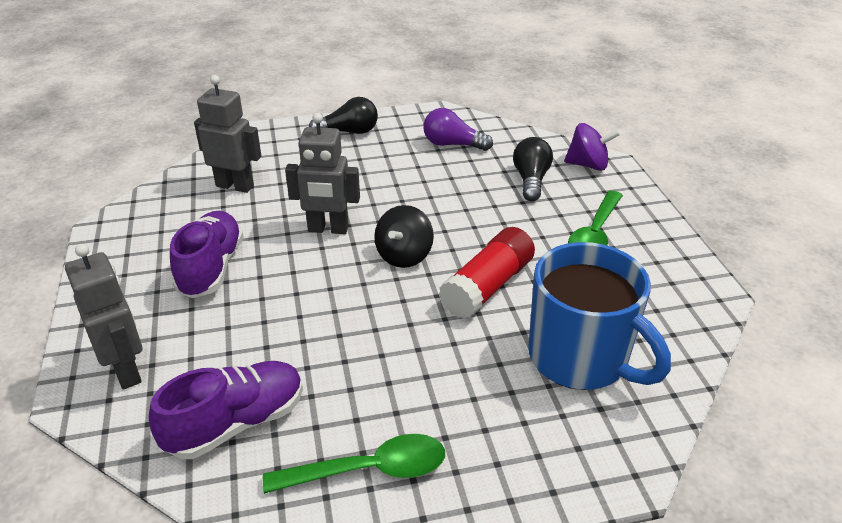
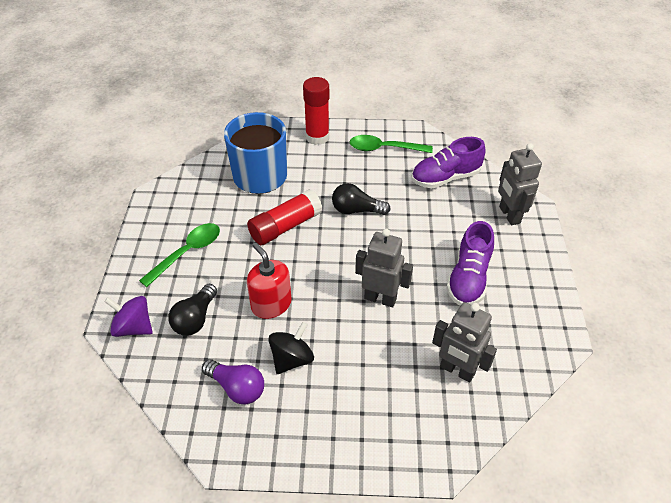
camera: 165 degrees left, 10 degrees up
black light bulb [309,97,378,134] -> black light bulb moved to [332,183,391,215]
black spinning top [374,205,434,268] -> black spinning top moved to [269,322,314,374]
none -> red soap dispenser [247,242,292,319]
none -> red glue stick [303,77,329,145]

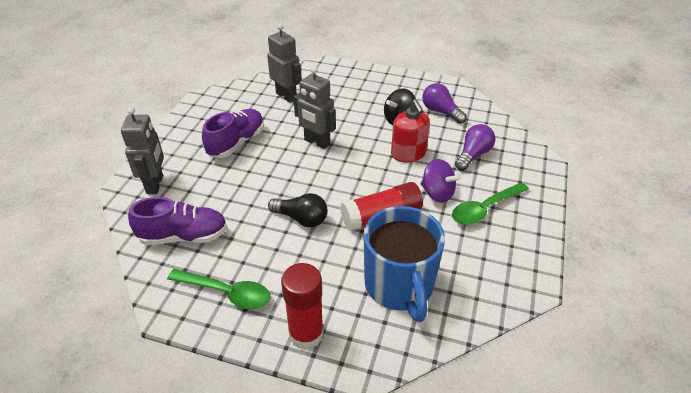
camera: 165 degrees left, 5 degrees down
purple spinning top [104,296,152,337] -> purple spinning top moved to [421,159,461,203]
black light bulb [168,284,217,336] -> purple light bulb [455,124,495,171]

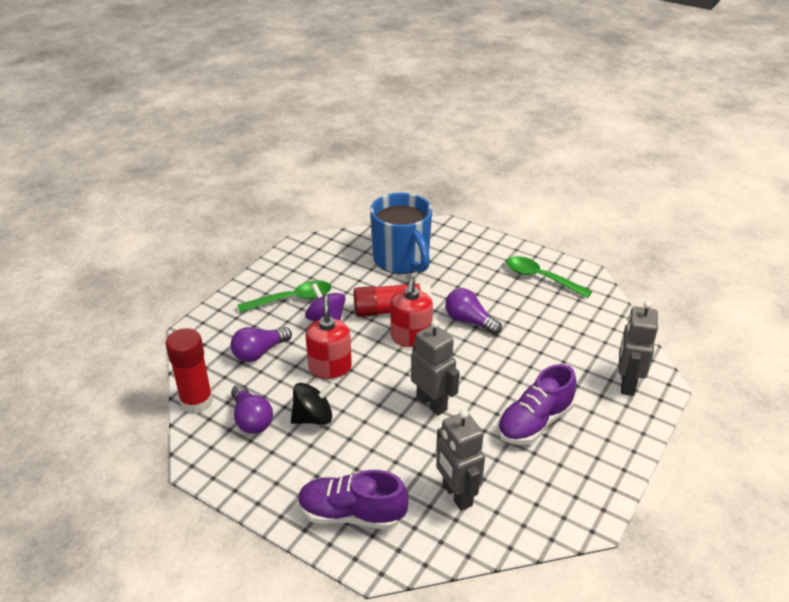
camera: 165 degrees left, 5 degrees down
purple shoe [128,197,227,245] -> purple shoe moved to [298,470,409,529]
black light bulb [268,193,327,227] -> purple light bulb [445,288,502,335]
red glue stick [281,263,324,350] -> red glue stick moved to [166,328,213,414]
blue mug [363,206,445,322] -> blue mug turned 150 degrees clockwise [370,193,432,274]
none -> red soap dispenser [390,279,433,347]

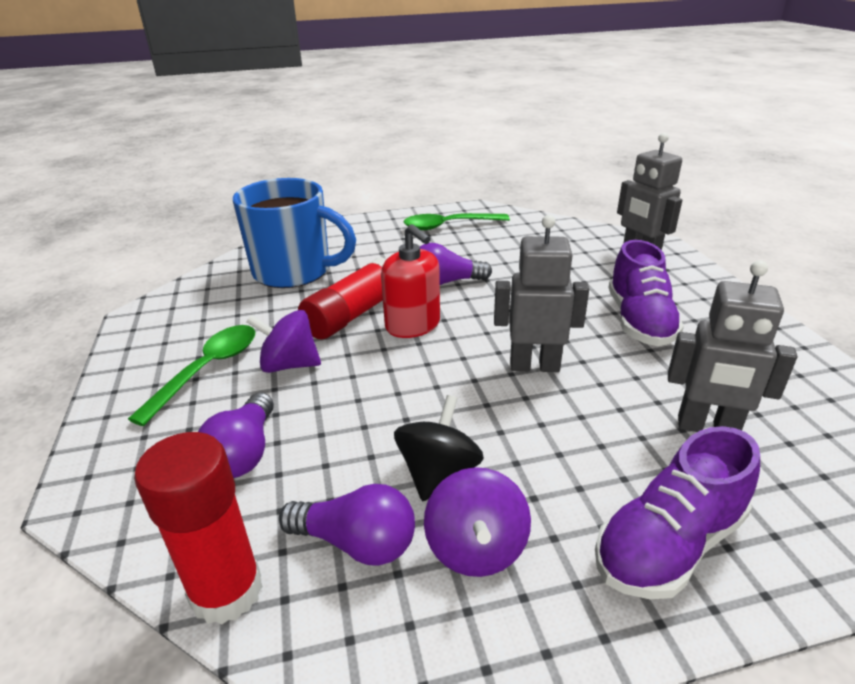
camera: 45 degrees left, 5 degrees down
red soap dispenser [305,296,352,379] -> none
none -> purple spinning top [424,467,531,577]

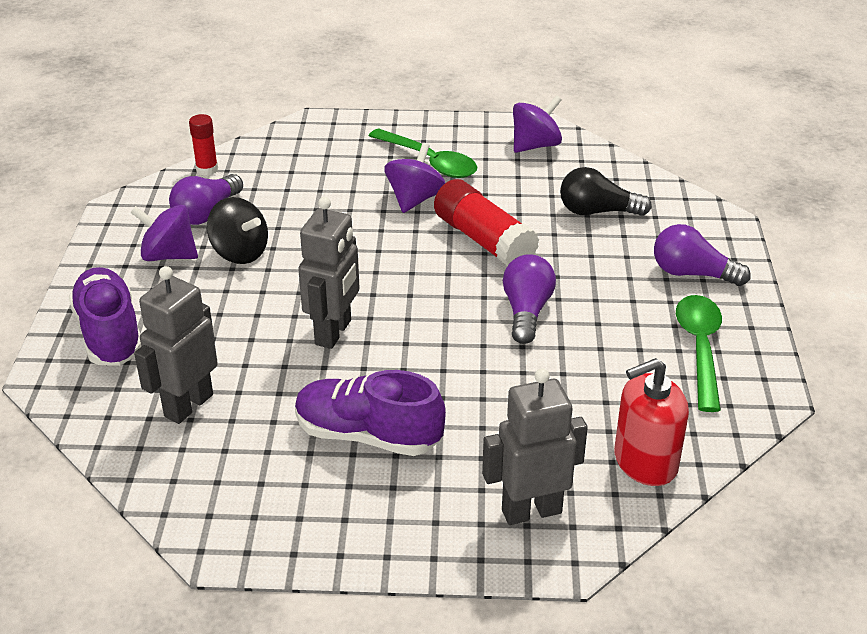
camera: 105 degrees right, 5 degrees up
red glue stick [134,432,263,625] -> red glue stick [189,114,218,176], size x0.55
purple light bulb [198,392,274,478] -> purple light bulb moved to [654,224,751,286]
blue mug [233,178,356,288] -> black light bulb [560,167,652,216]
red soap dispenser [381,224,440,338] -> red soap dispenser moved to [614,358,689,486]
none -> purple spinning top [513,96,562,153]

